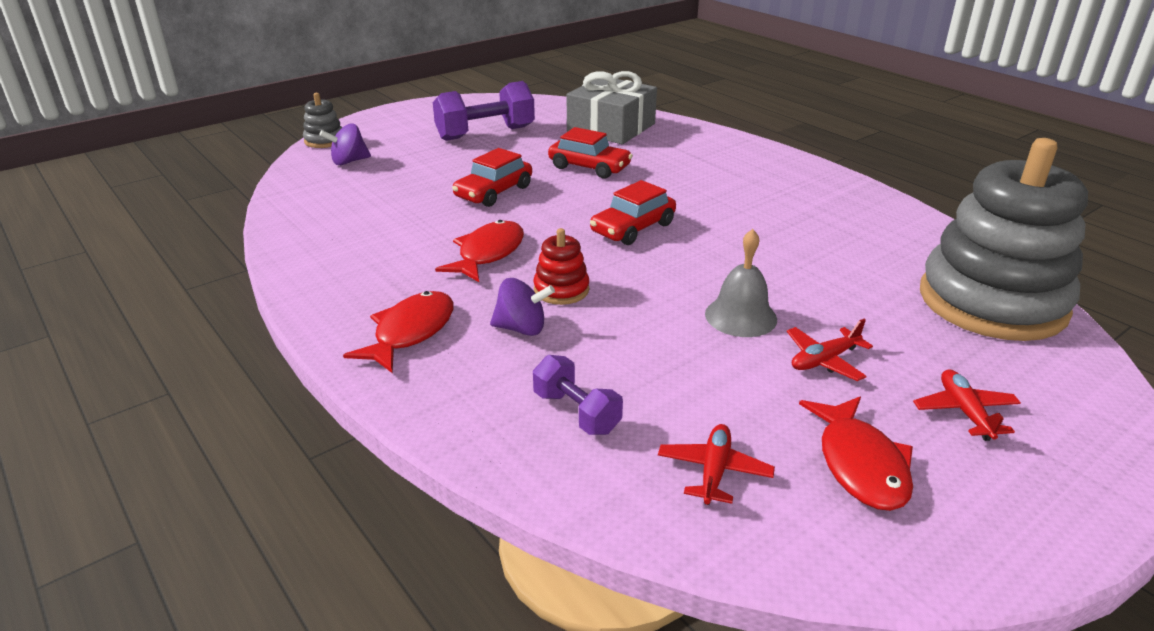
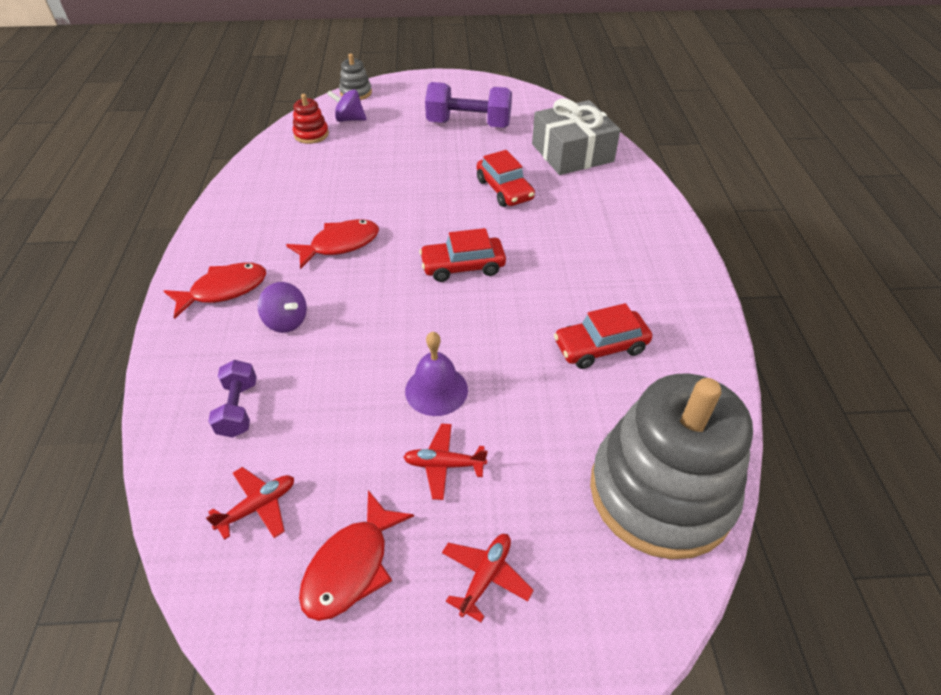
camera: 35 degrees right, 15 degrees up
red car [452,148,532,207] -> red car moved to [554,303,652,369]
red stacking toy [533,228,589,305] -> red stacking toy moved to [293,94,329,144]
grey bell [705,229,777,337] -> purple bell [405,332,468,416]

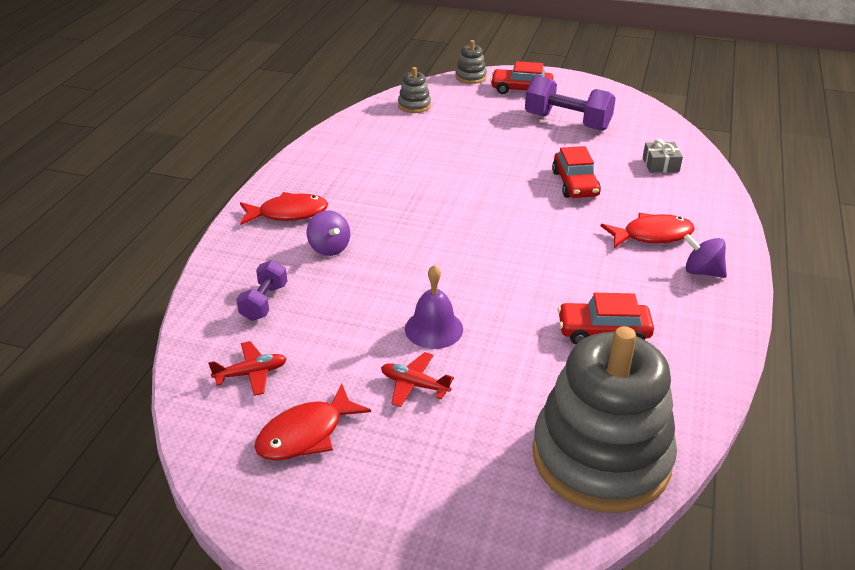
camera: 20 degrees right, 10 degrees down
red fish [286,219,379,269] -> red fish moved to [601,213,695,248]
red stacking toy [293,94,329,144] -> grey stacking toy [398,67,431,113]
purple spinning top [327,89,367,122] -> purple spinning top moved to [684,234,727,278]
red car [419,228,506,282] -> red car moved to [490,61,553,94]
red plane [442,534,534,622] -> none
grey gift [532,98,620,175] -> grey gift [643,139,683,173], size x0.47

